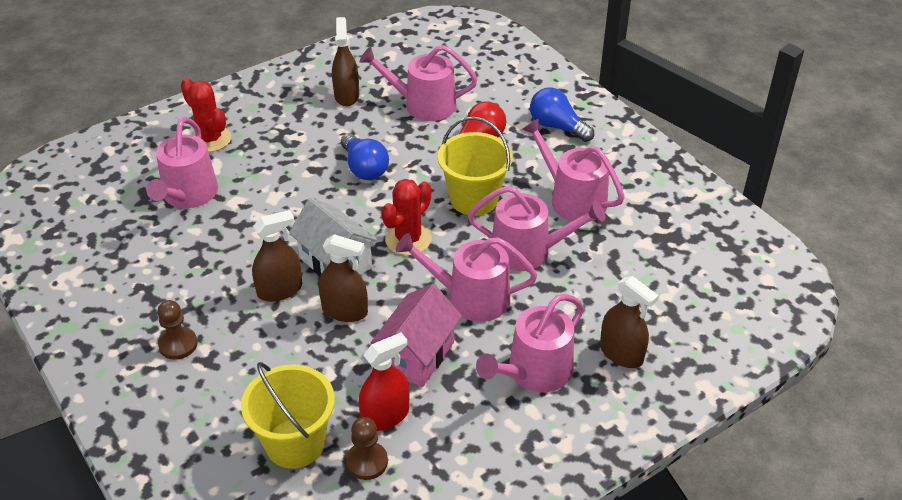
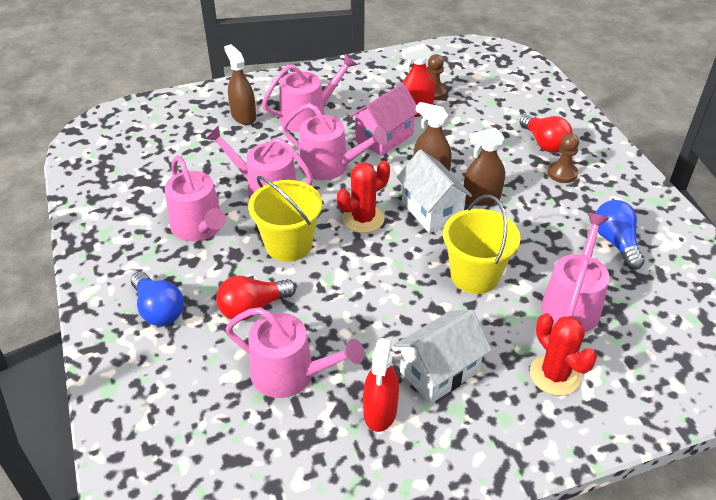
camera: 165 degrees left, 0 degrees up
yellow bucket [241,362,335,468] -> yellow bucket moved to [443,195,520,294]
brown spray bottle [332,17,359,106] -> red spray bottle [363,338,399,432]
blue light bulb [341,133,389,180] -> blue light bulb moved to [595,200,645,270]
none -> white house [394,310,492,404]
none -> red light bulb [520,114,573,153]

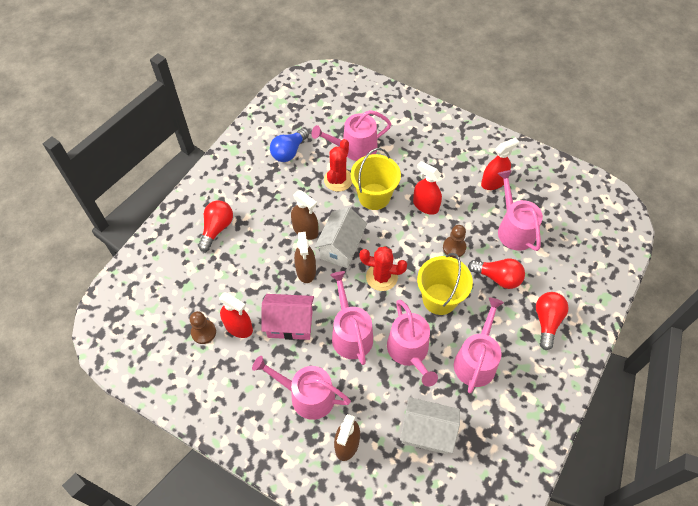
camera: 130 degrees left, 15 degrees up
blue light bulb [131,272,184,326] -> red light bulb [536,292,569,350]
white house [394,310,492,404] -> white house moved to [400,397,460,454]
red cactus [530,313,597,396] -> red cactus moved to [324,139,352,192]
brown pawn [548,133,579,183] -> brown pawn moved to [443,225,466,258]
none -> red spray bottle [413,161,442,215]

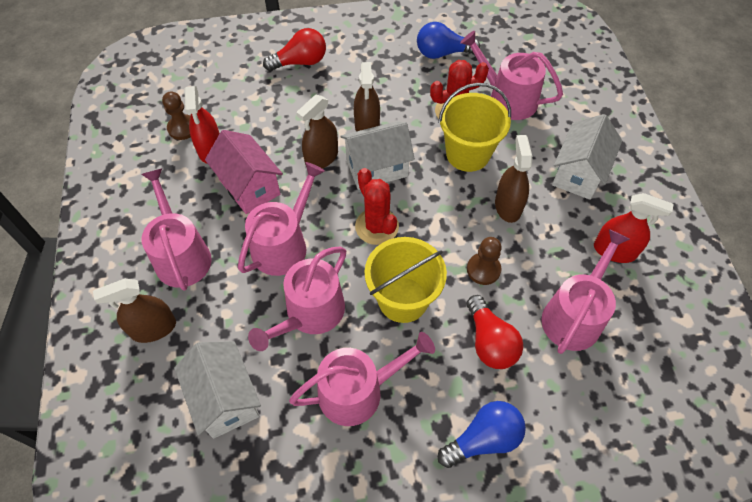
camera: 50 degrees right, 0 degrees up
red spray bottle [413,161,442,215] -> brown spray bottle [495,135,532,223]
red light bulb [536,292,569,350] -> blue light bulb [438,401,526,468]
none -> white house [552,114,622,200]

